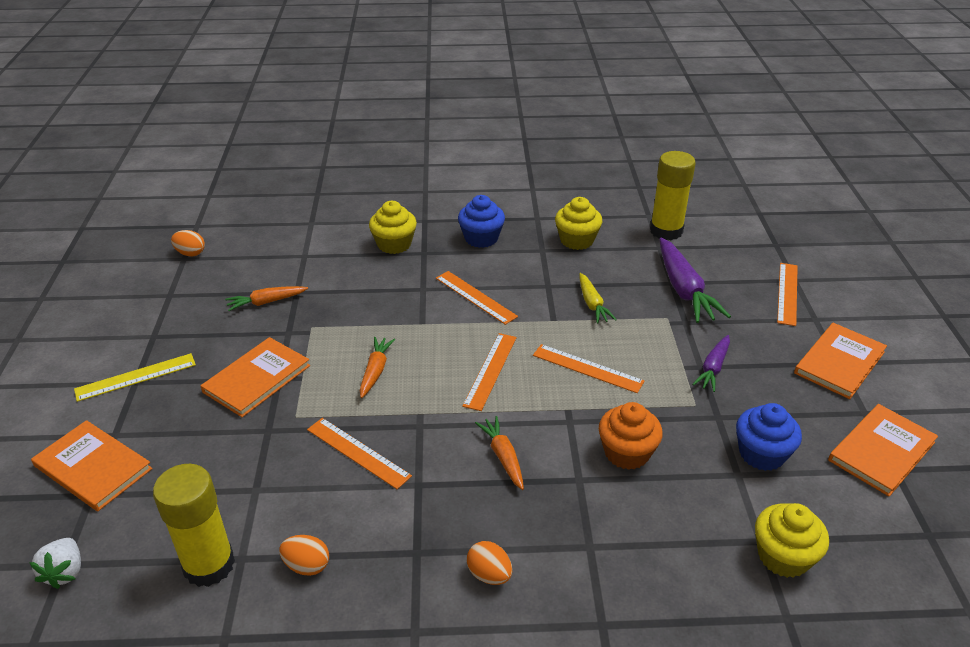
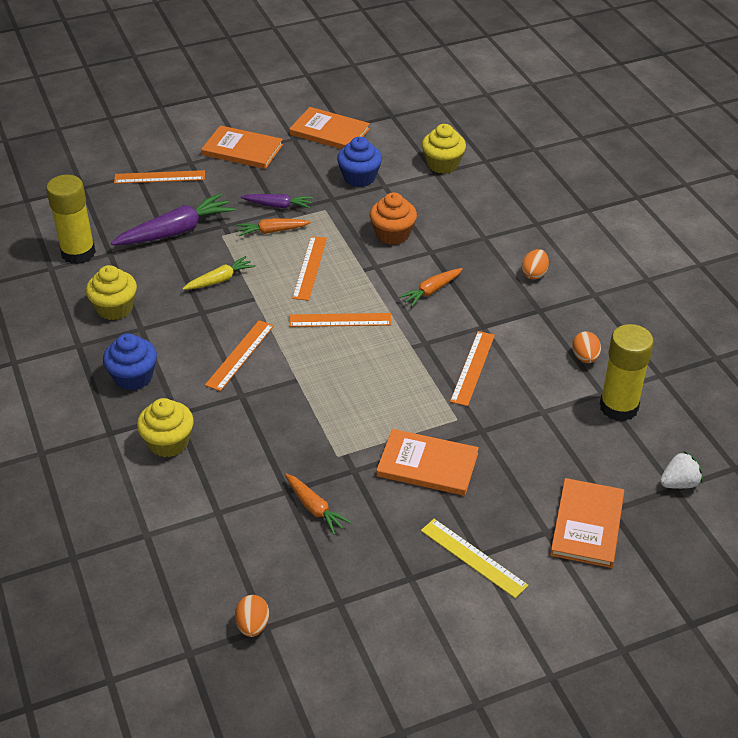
camera: 110 degrees left, 5 degrees up
orange carrot [360,337,395,398] -> orange carrot moved to [237,218,311,236]

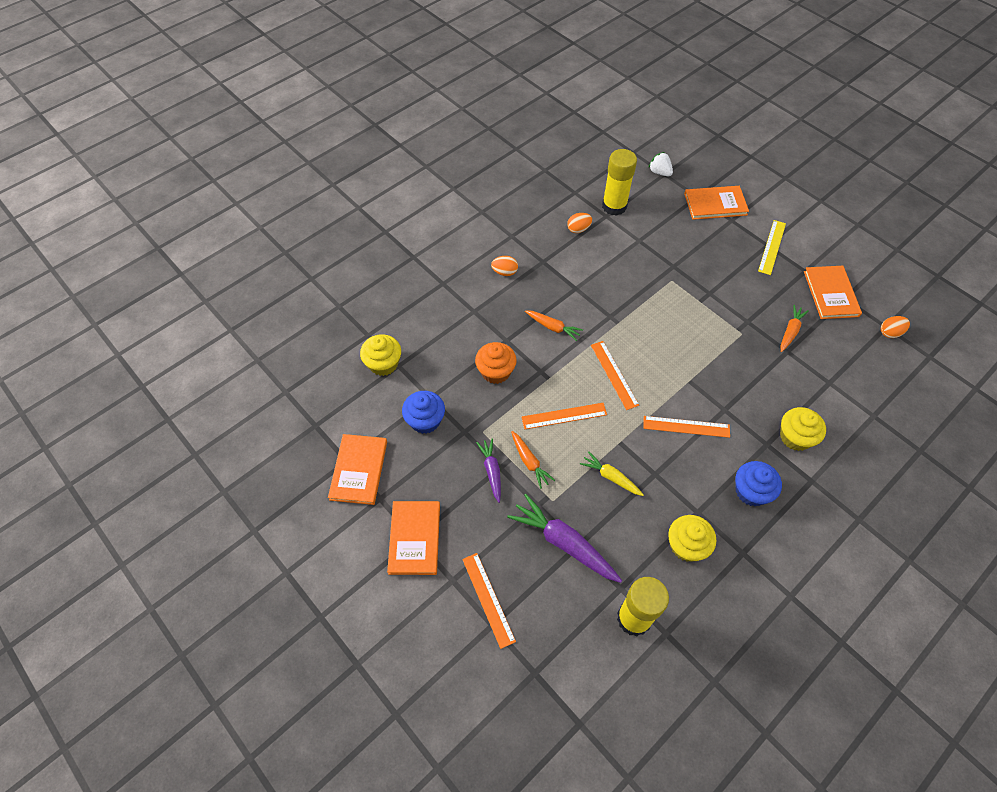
camera: 110 degrees left, 15 degrees up
orange book [376,429,479,496] -> orange book moved to [804,266,862,319]
orange ruler [450,331,495,406] -> none

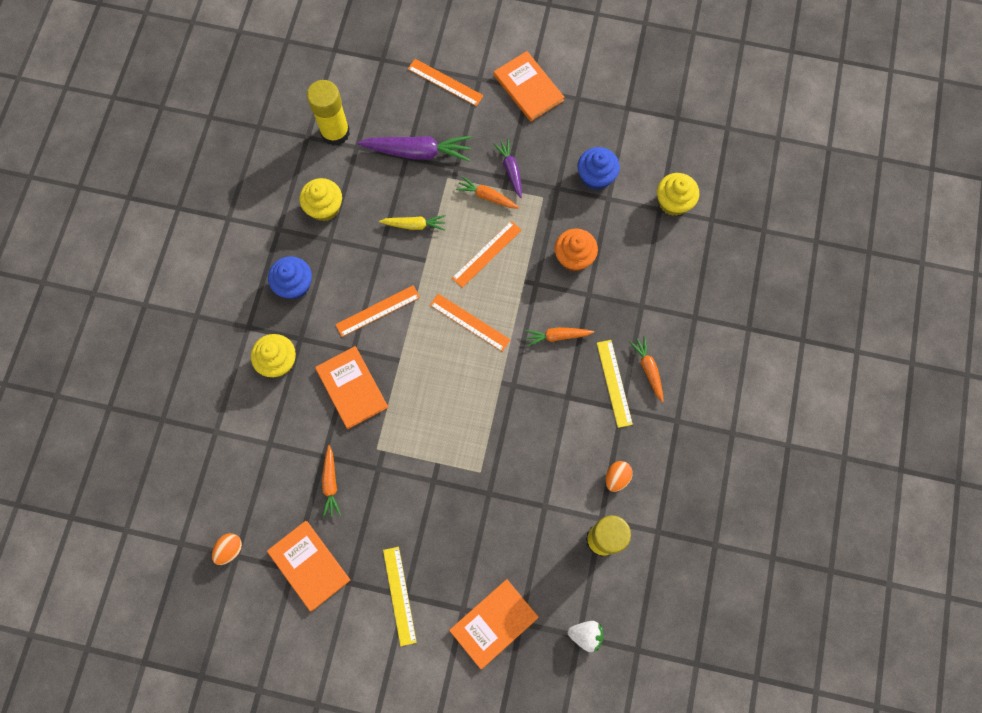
camera: 145 degrees right, 15 degrees up
orange book [328,434,387,505] -> orange book moved to [315,346,388,429]
purple carrot [476,439,501,503] -> purple carrot turned 150 degrees counterclockwise [494,139,522,198]
orange egg [491,256,518,276] -> orange carrot [629,336,664,402]
none -> yellow ruler [597,340,633,428]

